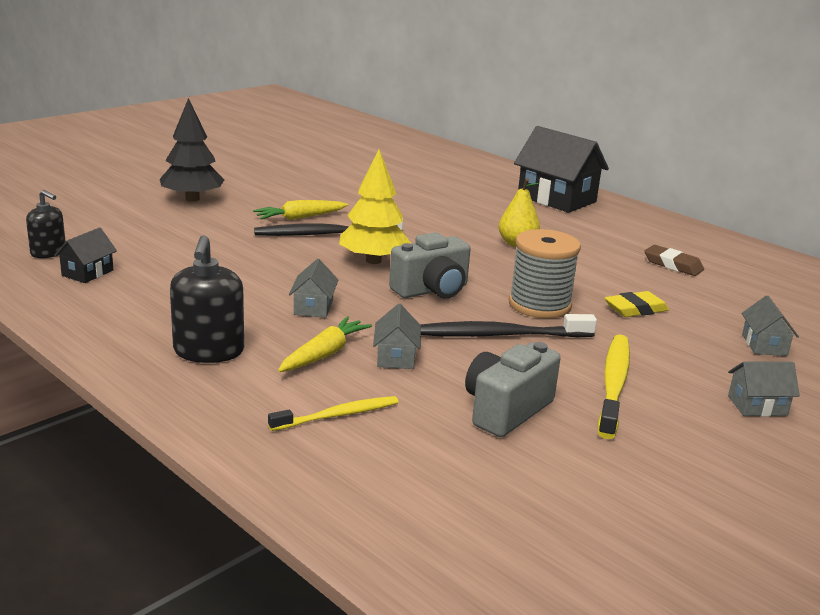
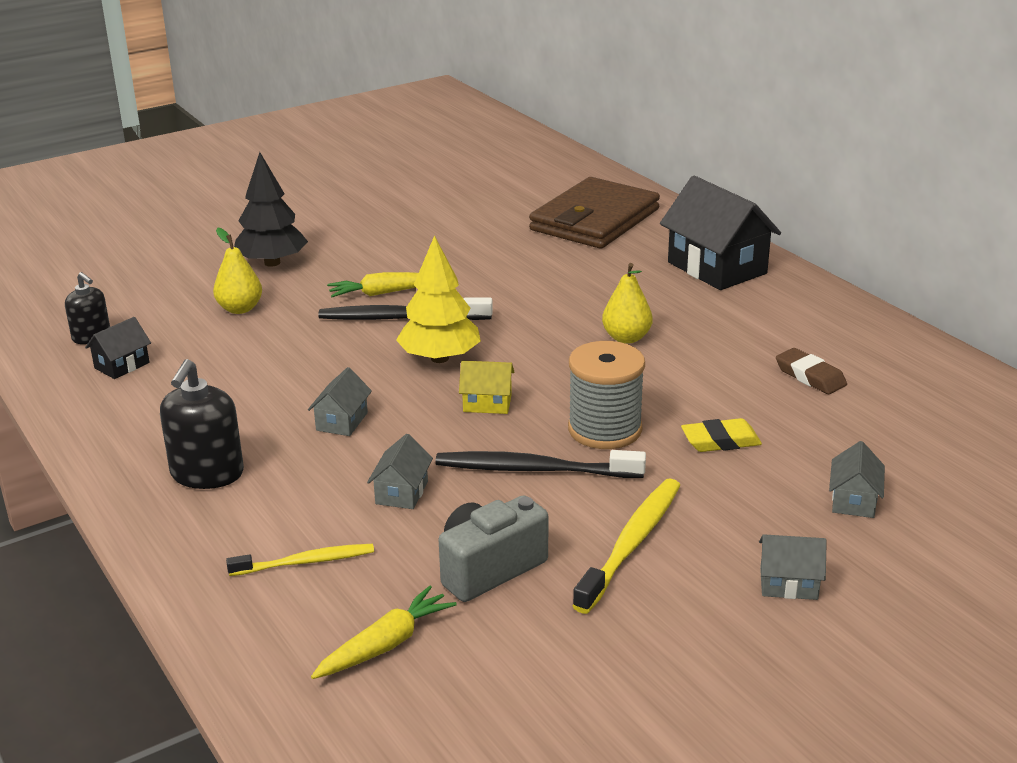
camera: 15 degrees right, 5 degrees up
yellow carrot [278,316,372,372] -> yellow carrot moved to [311,586,457,679]
grey camera [389,232,471,298] -> yellow house [459,361,515,414]
none -> yellow pear [213,228,262,314]
none -> brown wallet [529,177,660,249]

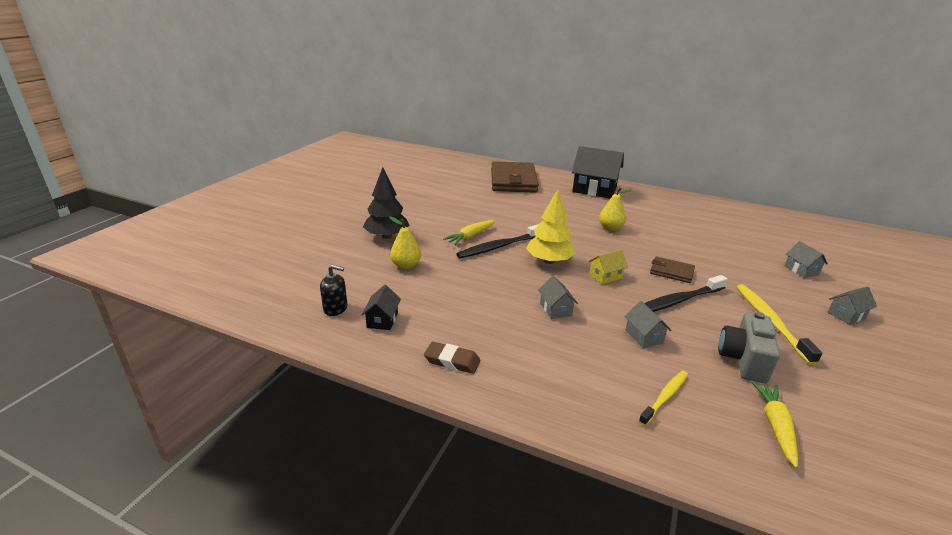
camera: 35 degrees left, 0 degrees up
black soap dispenser [160,359,244,489] -> none
grey spool [568,341,645,449] -> brown wallet [650,256,695,283]
yellow eraser [681,418,762,452] -> none
brown eraser [776,348,847,394] -> brown eraser moved to [424,342,480,374]

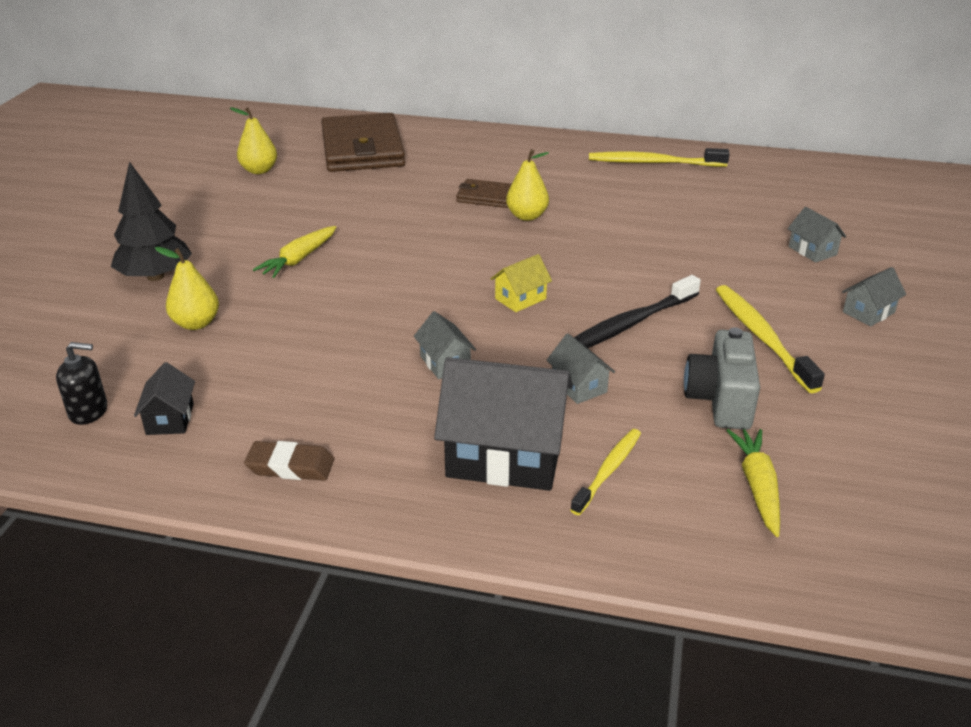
camera: 10 degrees left, 5 degrees up
black toothbrush [456,224,539,258] -> none
yellow tree [526,189,576,264] -> none
black house [572,146,624,199] -> black house moved to [434,357,573,491]
brown wallet [650,256,695,283] -> brown wallet moved to [456,179,511,208]
none -> yellow pear [230,107,277,174]
none -> yellow toothbrush [589,148,730,167]

